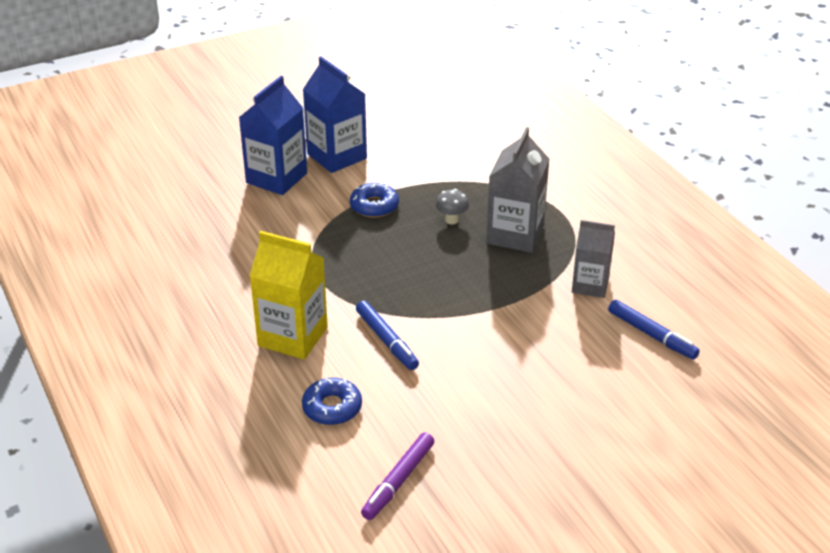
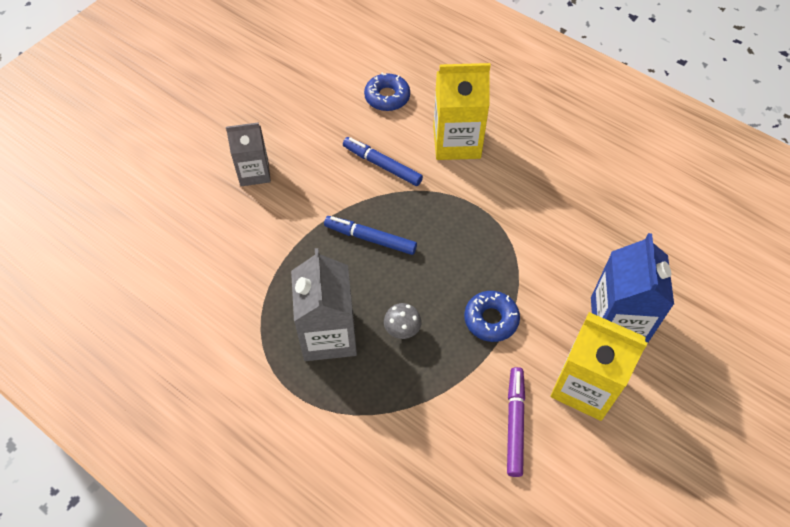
camera: 155 degrees right, 20 degrees up
blue carton [303,56,367,173] -> yellow carton [550,312,648,421]
purple marker [361,432,434,520] -> purple marker moved to [507,367,525,477]
grey carton [572,220,615,298] -> grey carton moved to [226,122,271,186]
blue marker [608,300,700,359] -> blue marker moved to [324,216,417,255]

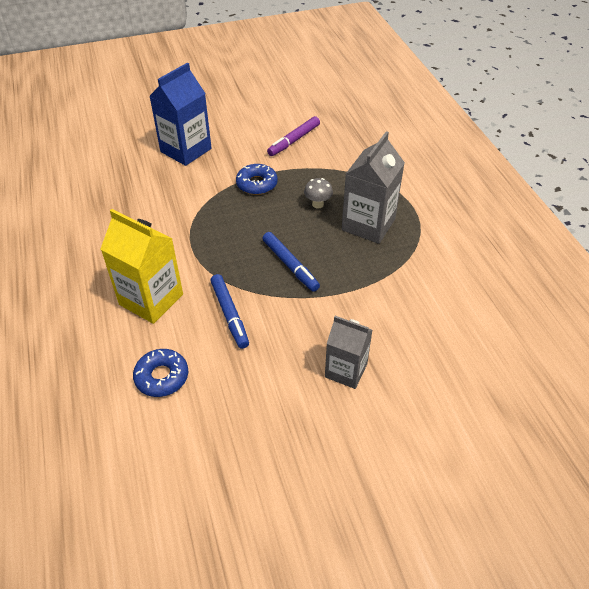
camera: 145 degrees left, 10 degrees down
yellow carton [550,312,648,421] -> none

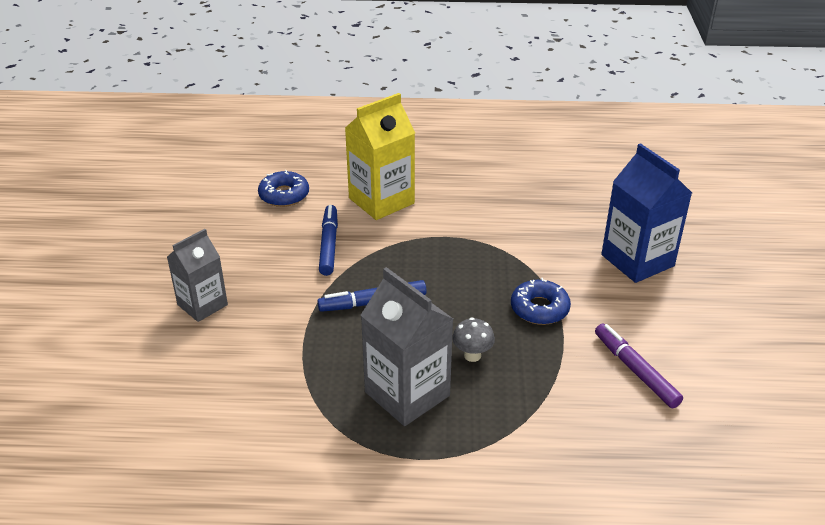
camera: 110 degrees right, 10 degrees down
blue marker [210,274,249,349] -> blue marker turned 90 degrees clockwise [319,205,338,276]

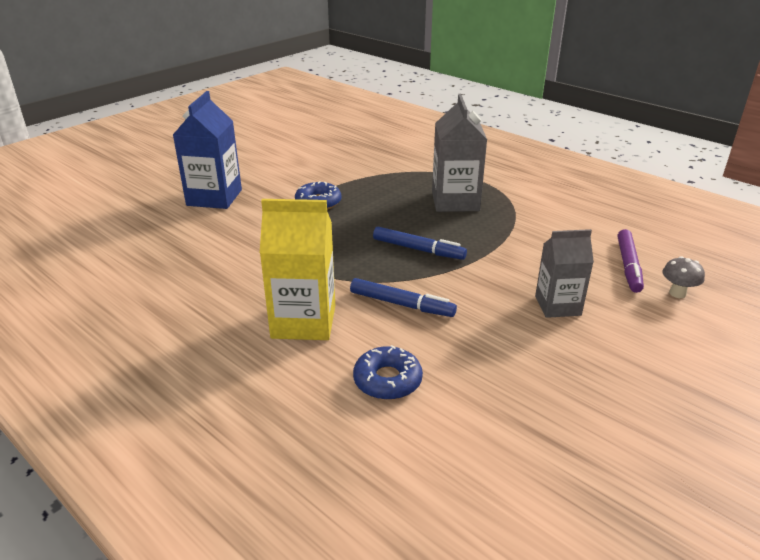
camera: 140 degrees left, 5 degrees down
blue marker [319,205,338,276] -> blue marker turned 105 degrees counterclockwise [350,278,457,317]
grey mushroom [452,317,495,362] -> grey mushroom moved to [663,256,705,298]
purple marker [595,323,683,408] -> purple marker moved to [618,229,644,293]

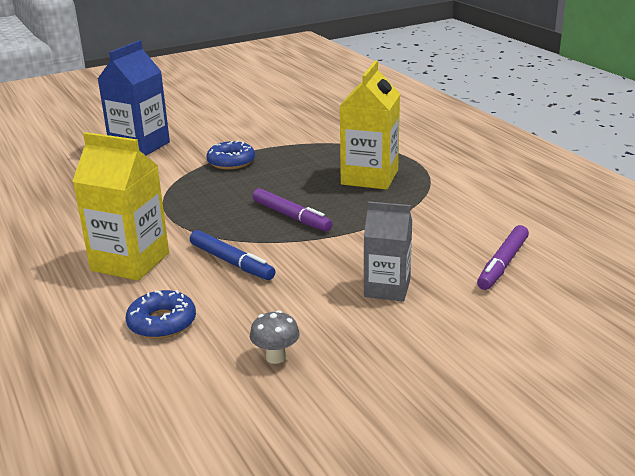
camera: 20 degrees right, 5 degrees down
blue marker [373,227,467,260] -> purple marker [252,188,332,232]
grey carton [432,94,487,212] -> yellow carton [340,61,400,190]
grey mushroom [663,256,705,298] -> grey mushroom moved to [250,310,300,364]

